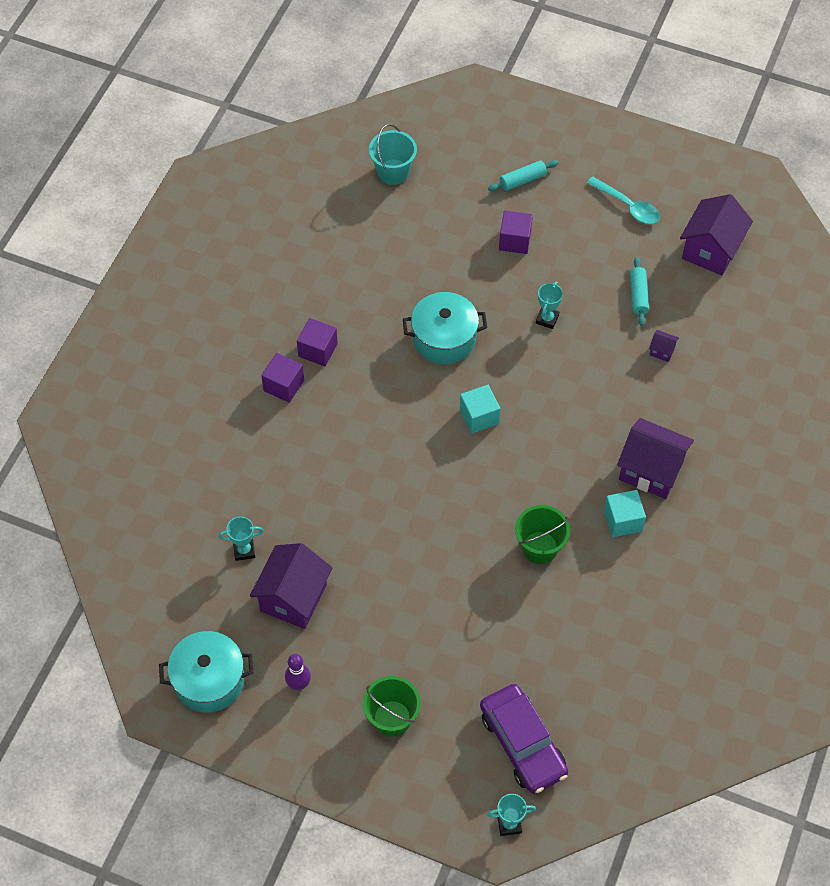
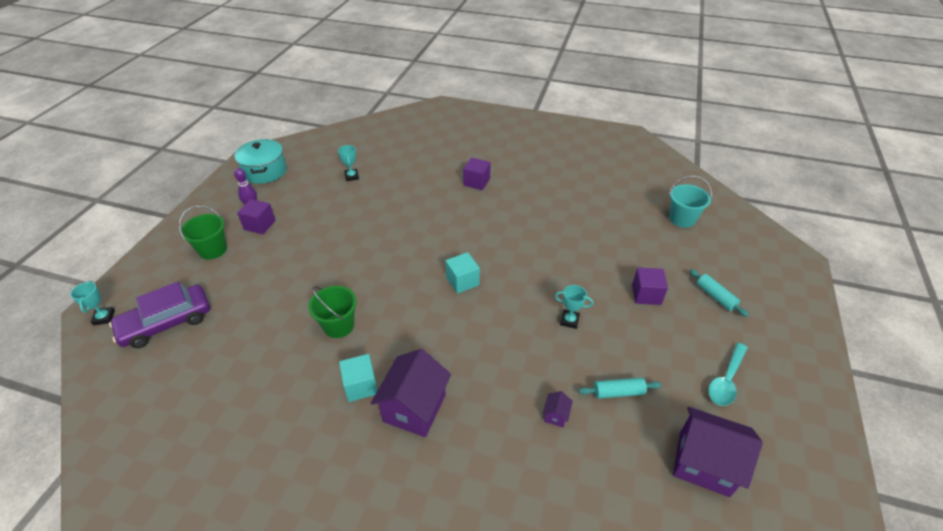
camera: 85 degrees right, 15 degrees down
purple house [250,543,332,629] -> none
purple cube [297,318,338,366] -> purple cube moved to [237,199,276,234]
turquoise pot [403,292,487,364] -> none

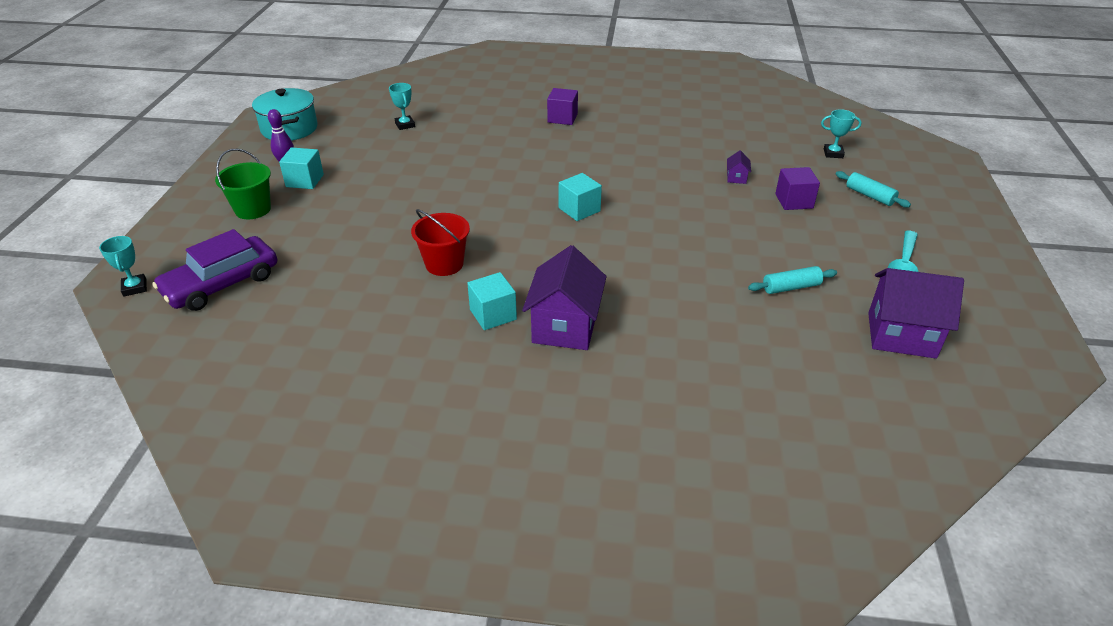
camera: 10 degrees left, 5 degrees down
purple cube [237,199,276,234] -> turquoise cube [279,147,324,189]
green bucket [308,286,357,338] -> red bucket [411,209,470,276]
purple house [543,391,573,428] -> purple house moved to [727,150,751,184]
turquoise trophy [555,285,594,329] -> turquoise trophy moved to [821,109,862,158]
turquoise bucket [669,176,712,228] -> none

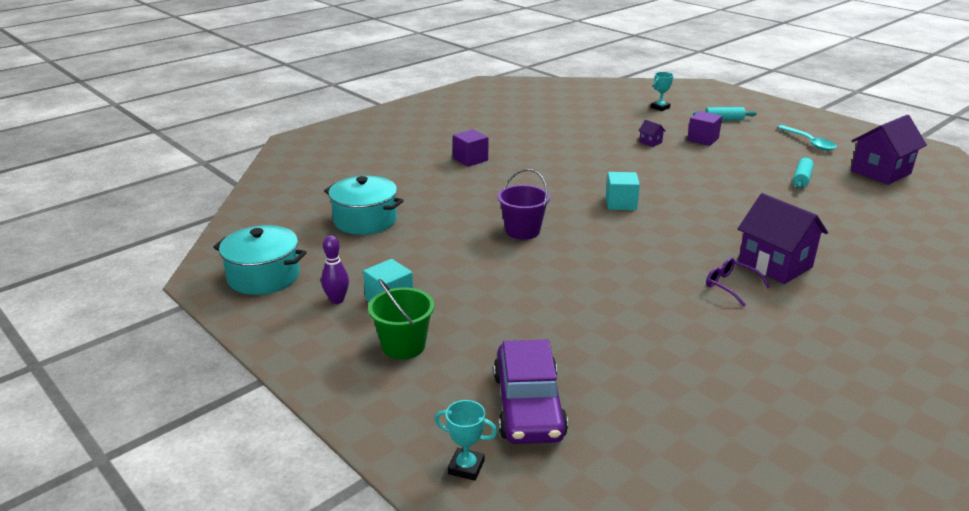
camera: 50 degrees left, 10 degrees down
turquoise trophy [389,83,415,130] -> turquoise pot [324,176,404,235]
red bucket [411,209,470,276] -> none
turquoise cube [467,272,517,330] -> purple glasses [706,258,770,307]
none -> purple bucket [498,169,550,240]

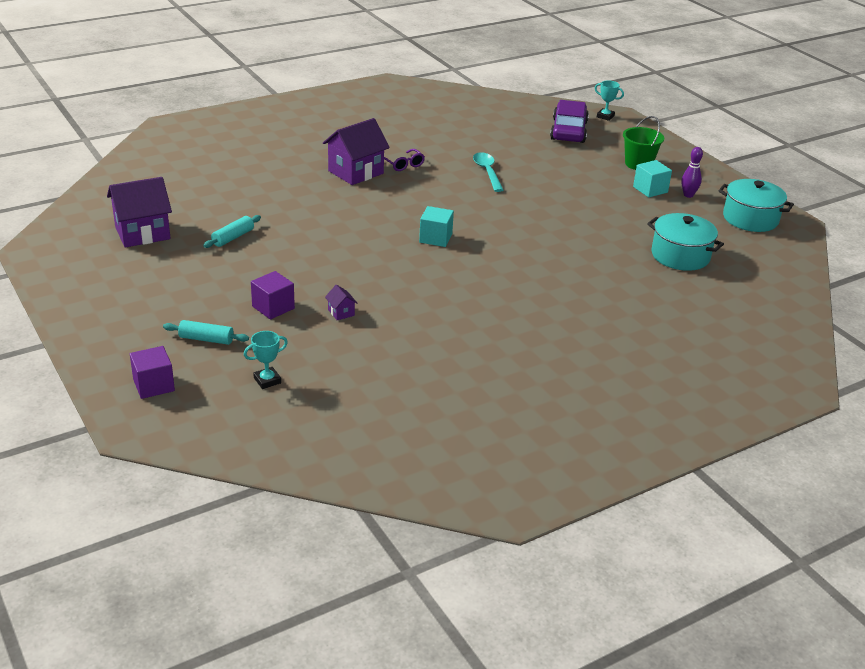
camera: 170 degrees left, 5 degrees up
purple cube [453,129,488,167] -> purple cube moved to [130,346,175,399]
purple bucket [498,169,550,240] -> none
purple house [738,193,828,284] -> purple house turned 75 degrees clockwise [323,118,390,185]
turquoise spoon [777,125,837,151] -> turquoise spoon moved to [473,152,503,192]

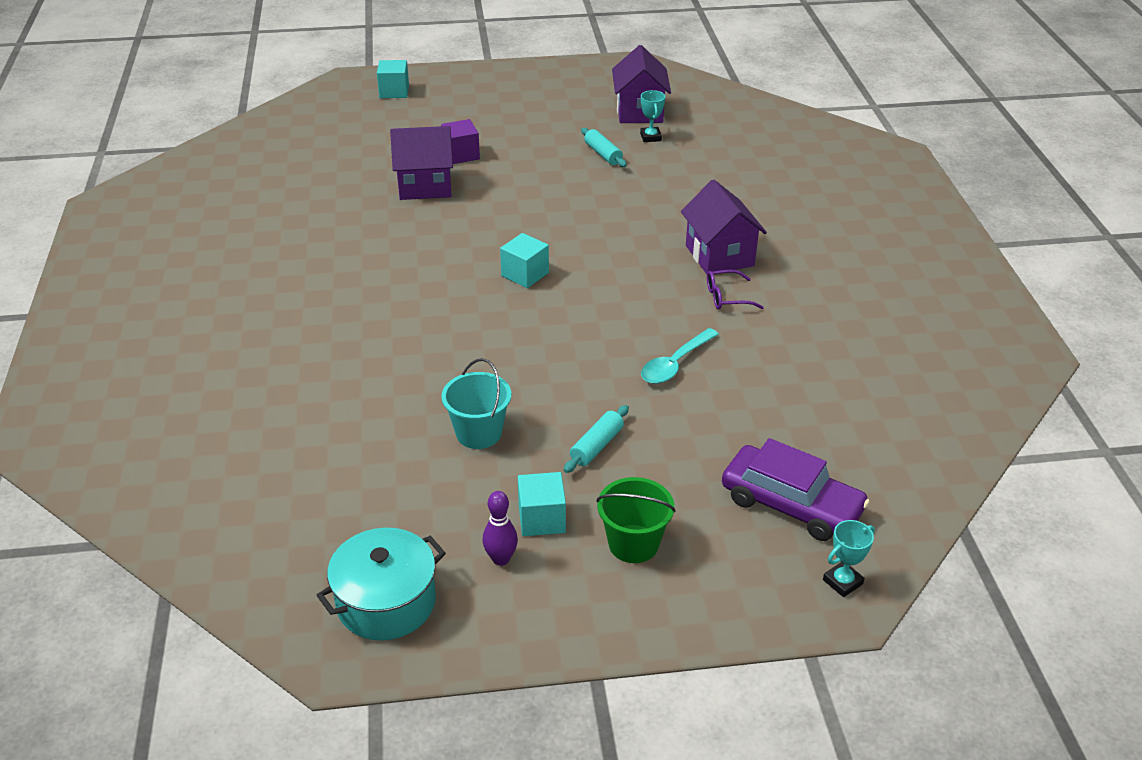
camera: 115 degrees right, 5 degrees up
purple cube [130,346,175,399] -> turquoise cube [377,60,409,98]
turquoise rolling pin [163,320,249,345] -> turquoise rolling pin moved to [564,405,629,473]
turquoise trophy [244,331,288,389] -> turquoise trophy moved to [640,90,665,142]
purple house [325,284,357,320] -> purple house [390,126,453,200], size x2.38
turquoise spoon [473,152,503,192] -> turquoise spoon turned 120 degrees clockwise [641,328,719,384]
turquoise pot [647,213,724,271] -> none
none -> turquoise bucket [441,358,511,449]

